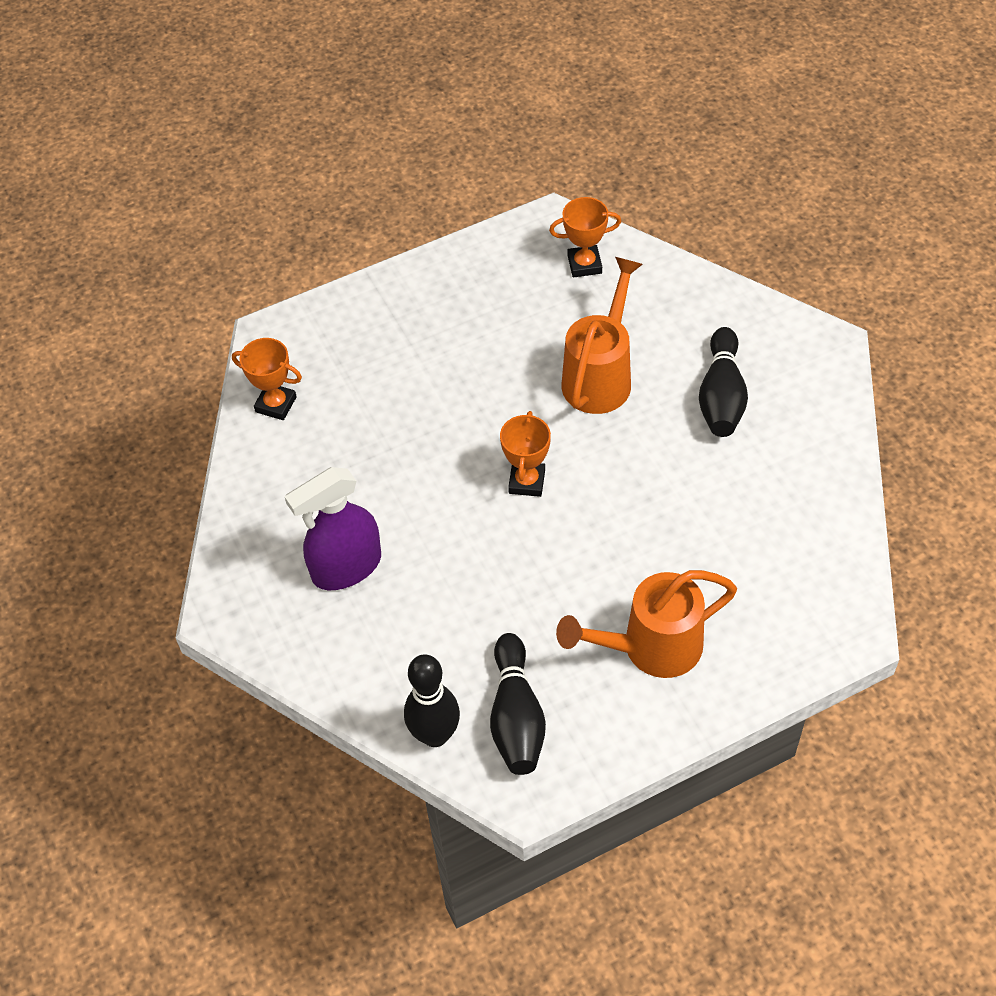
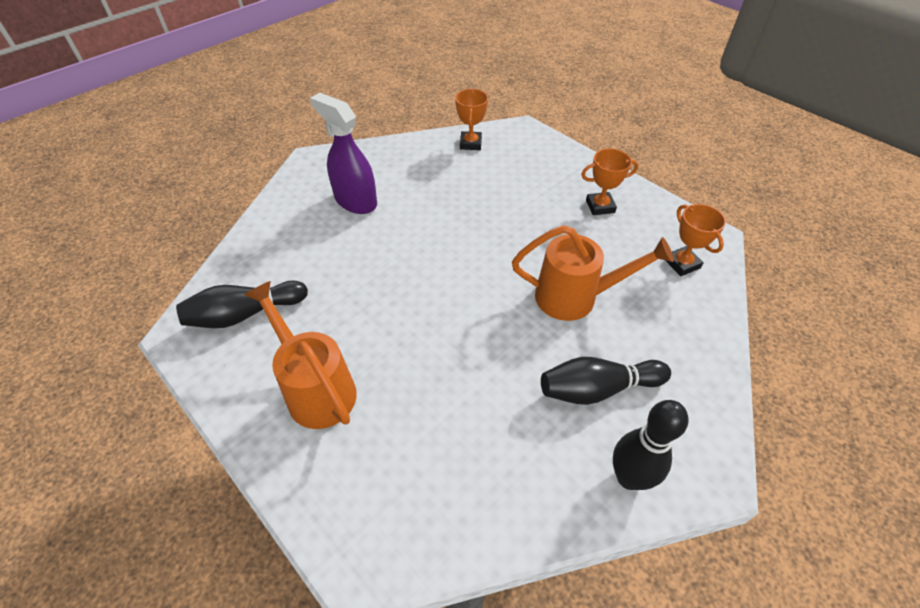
camera: 70 degrees right, 5 degrees down
black bowling pin [404,654,460,747] -> black bowling pin moved to [613,400,688,490]
orange trophy [500,411,551,497] -> orange trophy moved to [581,149,638,215]

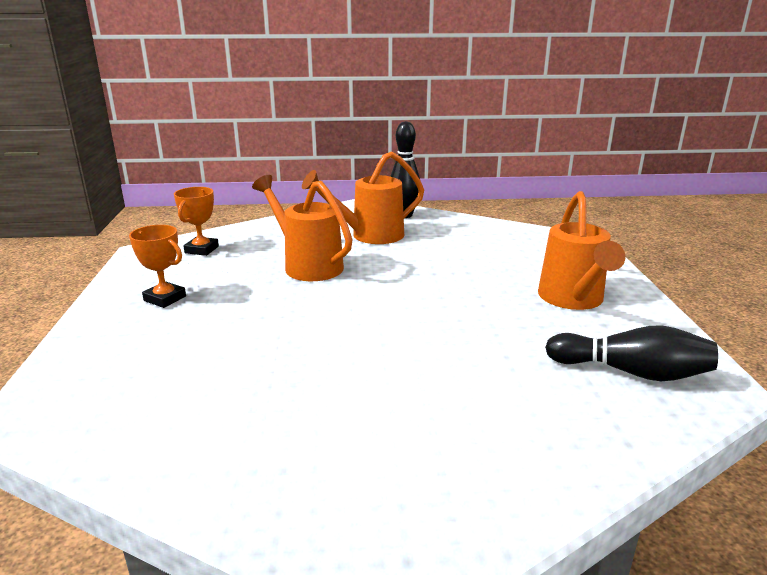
camera: 140 degrees left, 25 degrees down
purple spray bottle [310,93,377,214] -> none
orange trophy [455,89,488,150] -> none
black bowling pin [541,357,671,405] -> orange watering can [302,151,424,244]

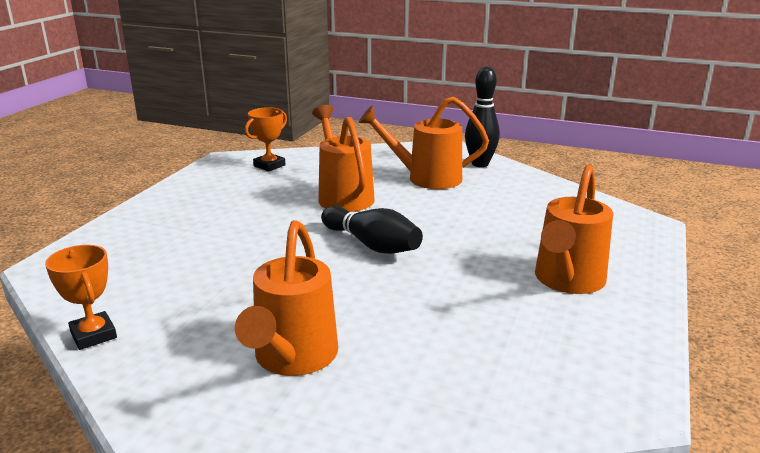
camera: 25 degrees right, 0 degrees up
orange trophy [129,225,186,308] -> orange trophy moved to [45,245,117,350]
black bowling pin [545,325,718,381] -> black bowling pin moved to [321,206,423,254]
none -> orange watering can [235,220,338,376]

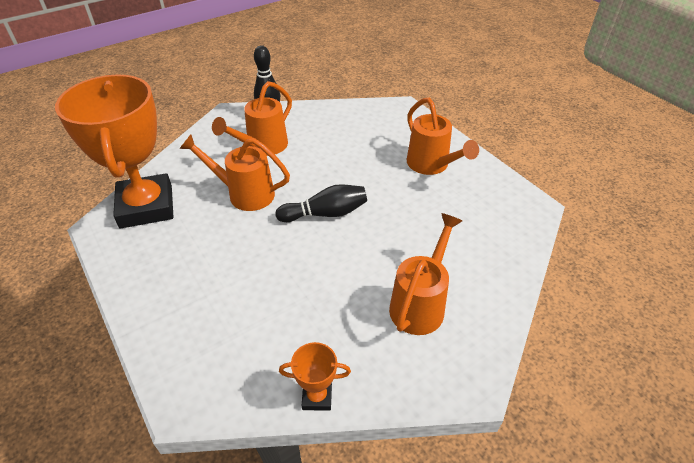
camera: 55 degrees left, 20 degrees up
orange watering can [235,220,338,376] -> orange watering can turned 105 degrees counterclockwise [389,213,462,335]
orange trophy [245,107,287,172] -> orange trophy [55,74,173,228], size x2.48

